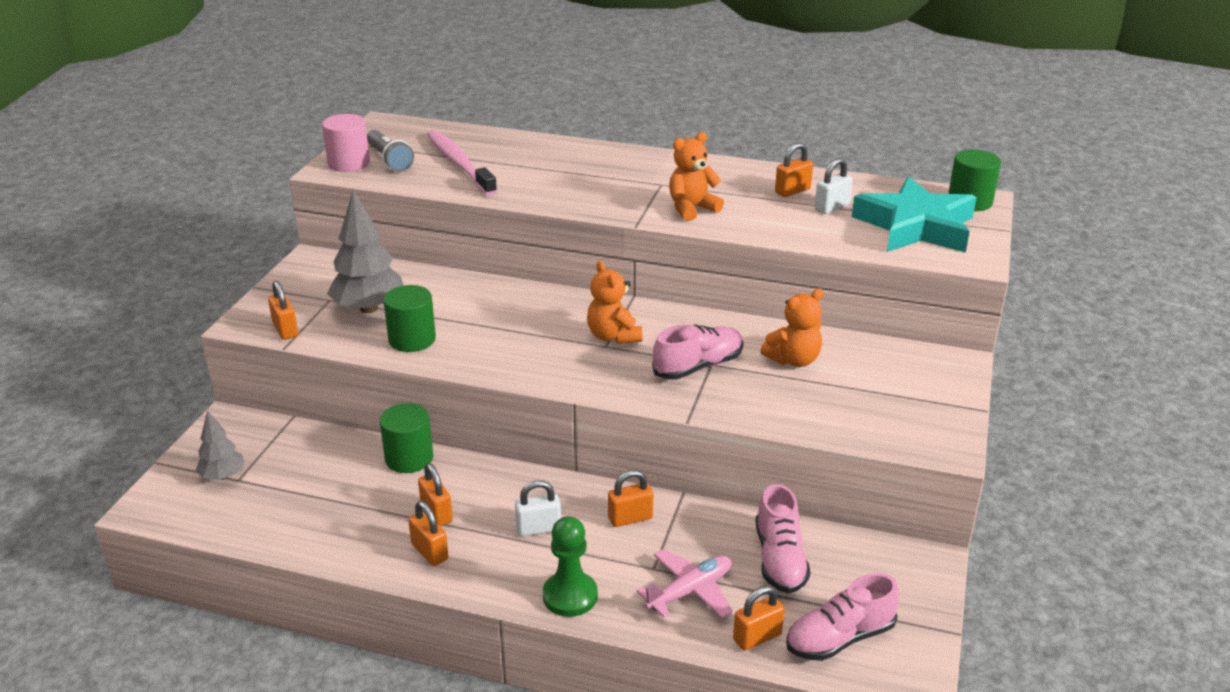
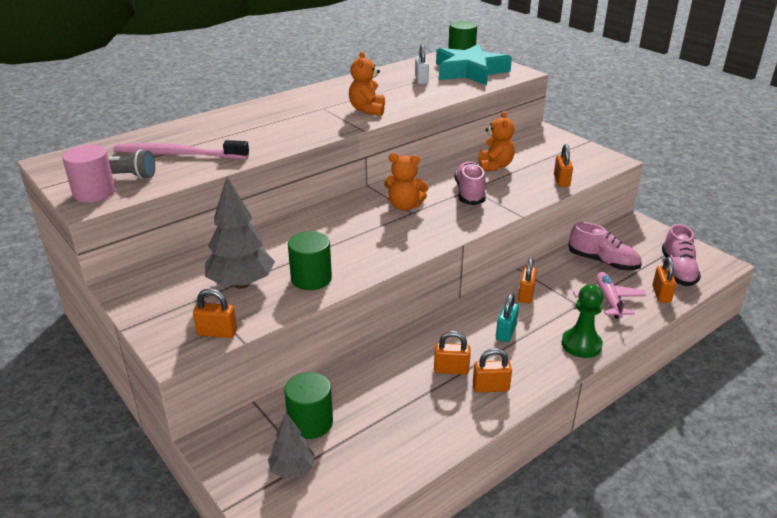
camera: 55 degrees left, 0 degrees up
green cylinder [380,403,433,473] -> green cylinder moved to [284,372,333,439]
white padlock [515,480,561,536] -> turquoise padlock [496,293,519,342]
orange padlock [775,143,813,197] -> orange padlock moved to [554,144,573,187]

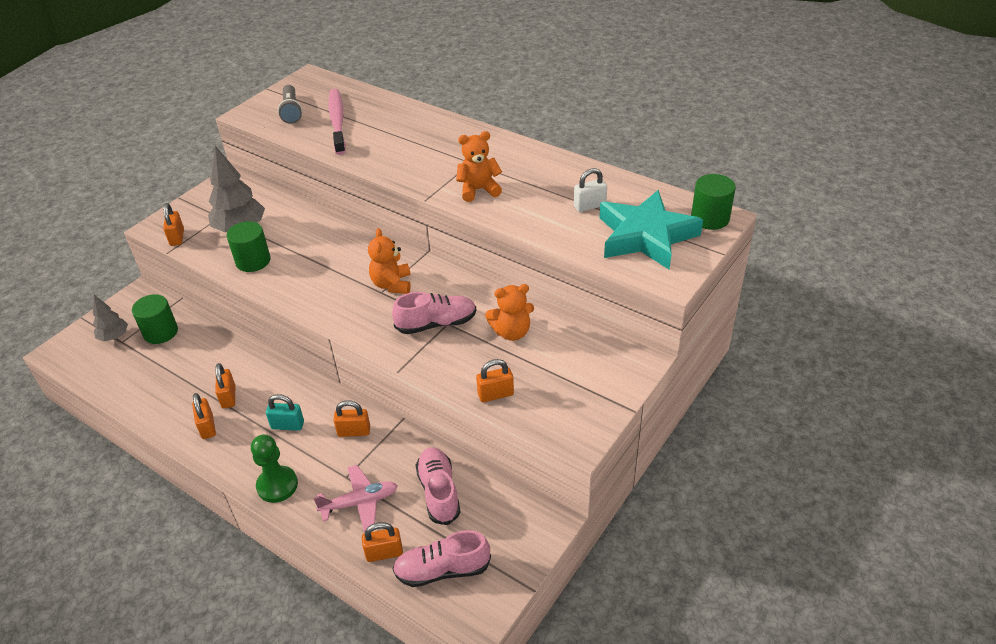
camera: 75 degrees right, 10 degrees up
pink cylinder [62,145,115,202] -> none
pink shoe [568,222,642,270] -> pink shoe turned 150 degrees clockwise [415,447,461,525]

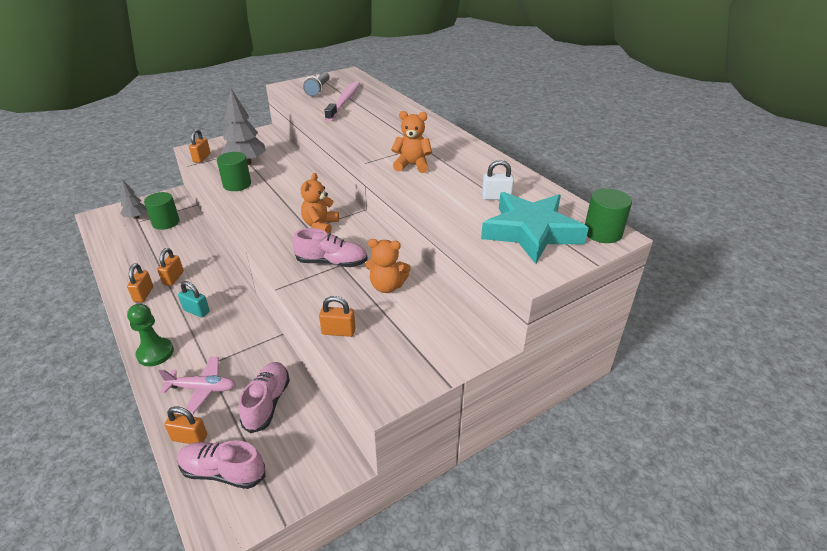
camera: 20 degrees right, 5 degrees down
orange padlock [333,400,370,437] -> none

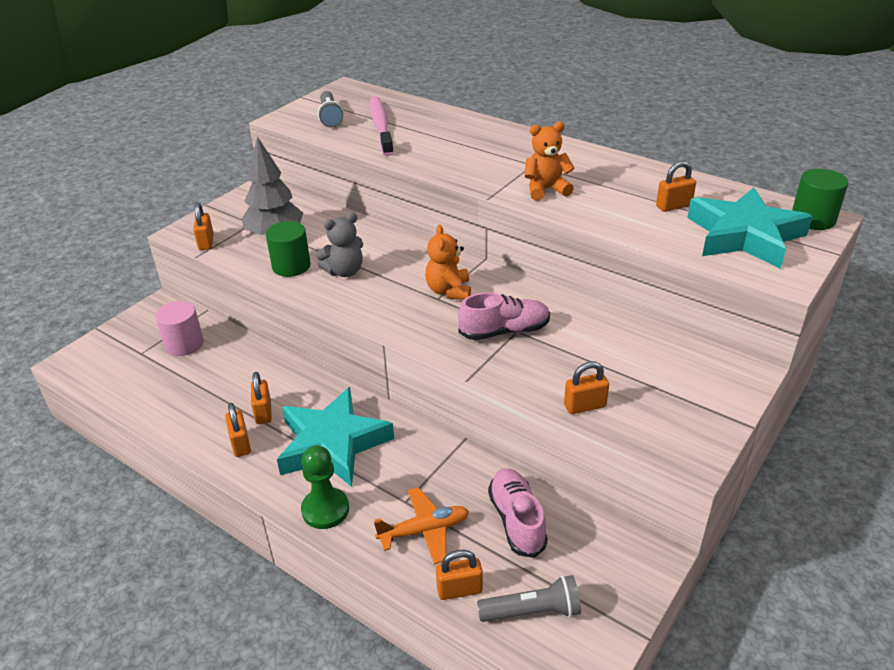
camera: 20 degrees left, 0 degrees up
grey tree [120,179,147,219] -> none
green cylinder [144,192,179,230] -> pink cylinder [155,301,204,356]
pink plane [159,357,236,414] -> orange plane [374,487,469,564]
pink shoe [177,440,266,489] -> grey flashlight [477,575,581,622]
turquoise padlock [178,281,210,318] -> turquoise star [277,387,394,487]
orange teddy bear [365,239,411,293] -> none
white padlock [482,160,514,200] -> orange padlock [656,161,696,212]
none -> grey teddy bear [316,213,363,277]

